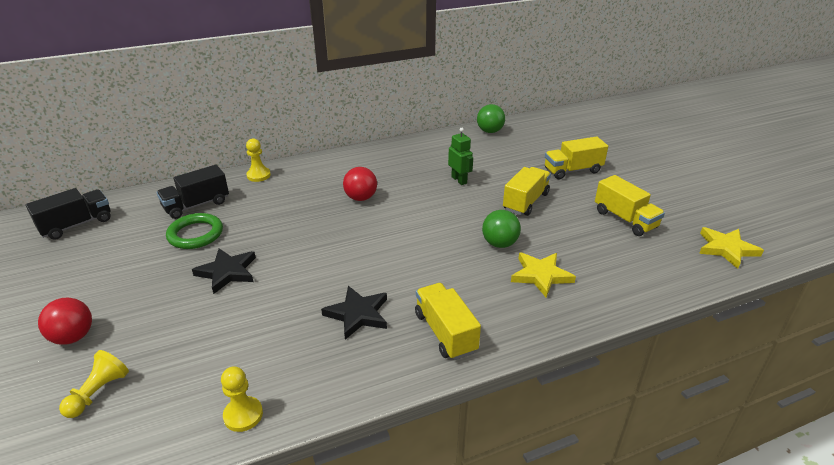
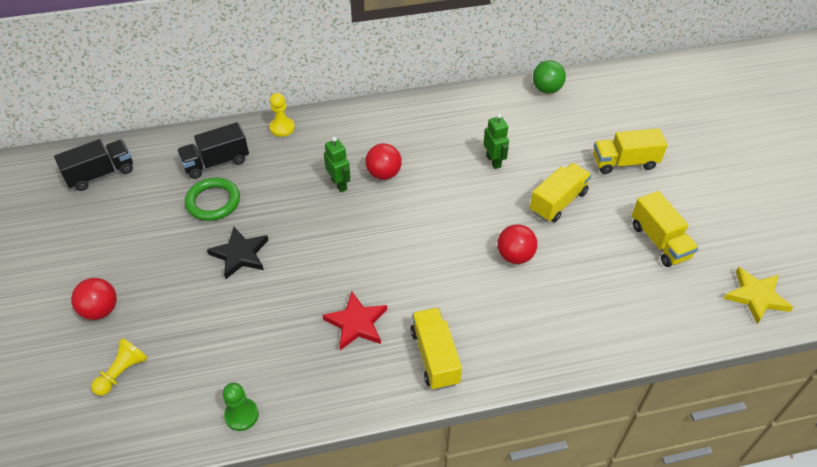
camera: 10 degrees right, 15 degrees up
yellow pawn [221,367,263,432] -> green pawn [223,382,259,431]
black star [321,286,387,340] -> red star [322,291,387,350]
green ball [482,210,521,248] -> red ball [497,224,537,264]
yellow star [511,252,576,298] -> none
none -> green robot [324,137,350,192]

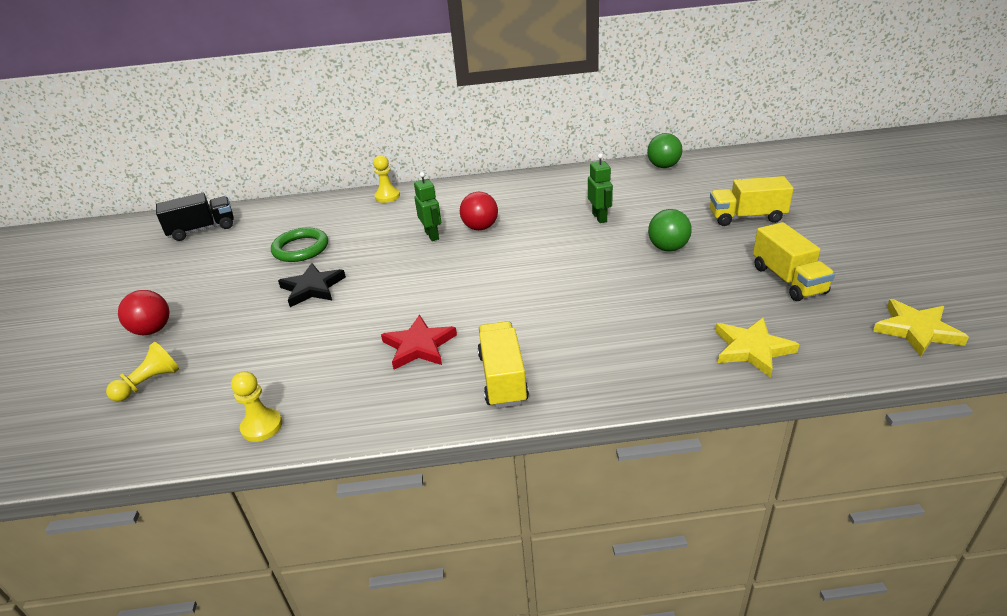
camera: 10 degrees right, 15 degrees down
black truck [177,122,249,179] -> none
green pawn [223,382,259,431] -> yellow pawn [231,371,282,442]
red ball [497,224,537,264] -> none
yellow truck [530,163,591,222] -> green ball [648,209,692,251]
none -> yellow star [715,317,799,378]

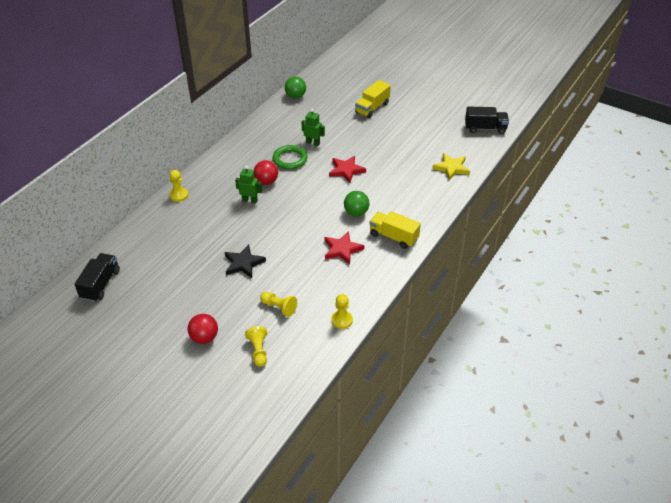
camera: 55 degrees left, 10 degrees up
green ring [271,228,328,262] -> green ring moved to [273,145,308,170]
green ball [648,209,692,251] -> green ball moved to [344,191,369,216]
yellow truck [753,222,835,301] -> none
yellow star [873,299,969,356] -> black truck [465,107,509,134]
none -> yellow pawn [260,292,297,317]
none -> red star [329,156,366,183]

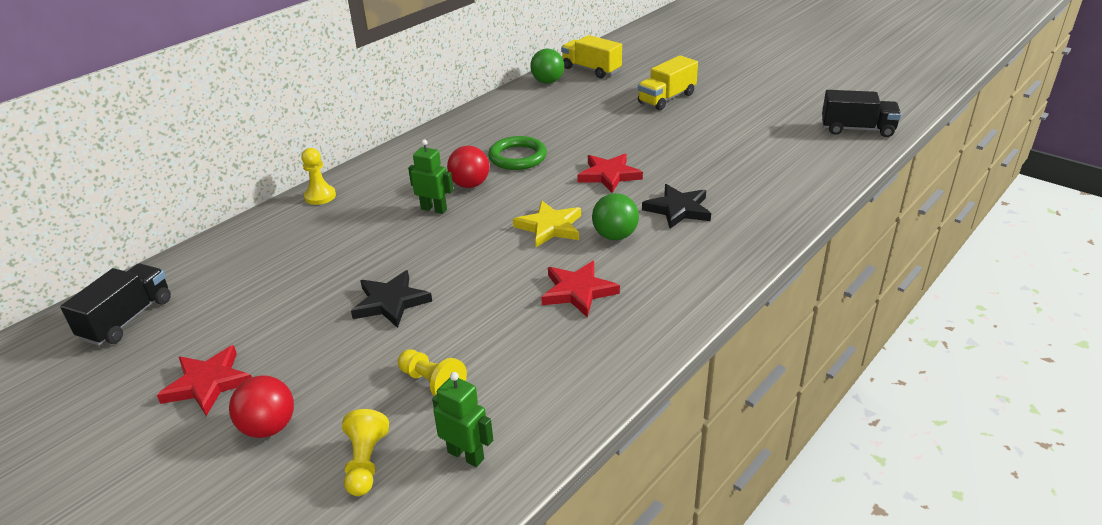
camera: 10 degrees right, 10 degrees down
green robot [302,109,325,146] -> green robot moved to [432,372,493,467]
yellow pawn [331,294,353,329] -> none
yellow truck [369,211,421,249] -> yellow truck moved to [561,35,622,78]
yellow star [432,153,470,180] -> yellow star moved to [513,201,581,247]
none -> red star [157,345,252,416]
none -> black star [642,184,711,229]

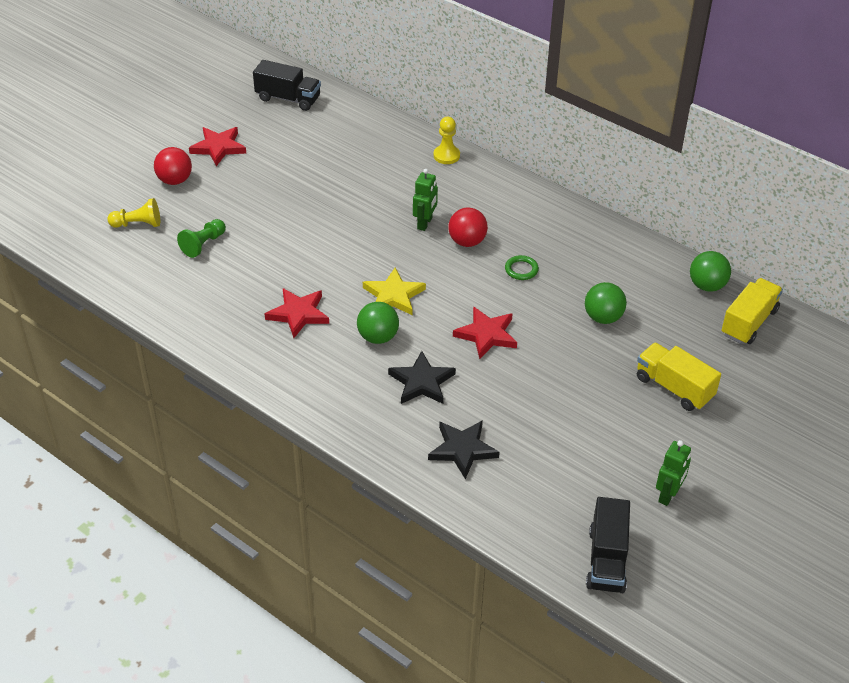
camera: 85 degrees right, 10 degrees up
black star [351,270,432,328] -> black star moved to [428,420,500,479]
yellow pawn [398,349,467,397] -> green pawn [177,219,226,258]
green robot [432,372,493,467] -> green robot moved to [656,440,691,506]
green ring [488,136,547,170] -> green ring [505,255,539,280], size x0.57
none -> green ball [585,282,627,324]

